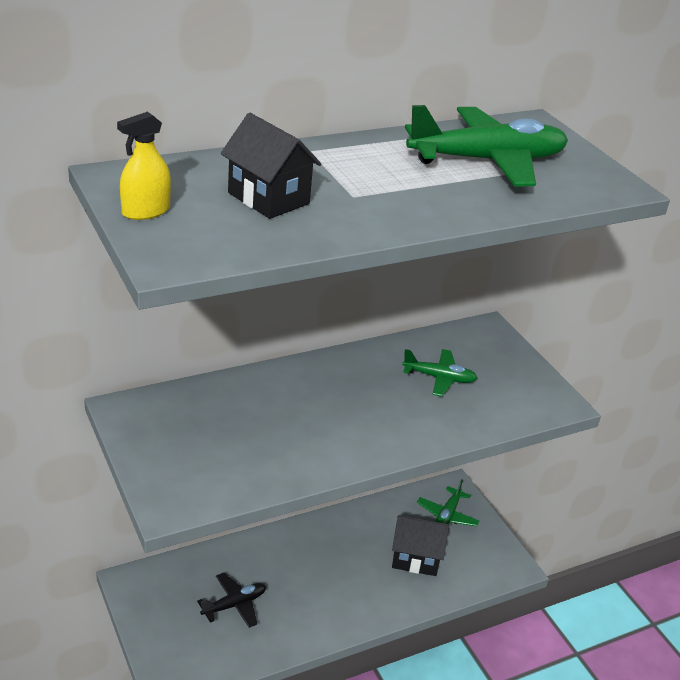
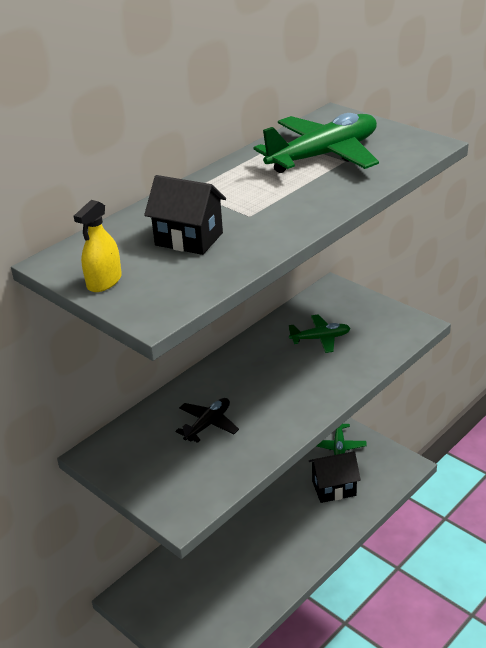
camera: 15 degrees left, 0 degrees up
black plane [197,573,266,628] -> black plane moved to [176,398,239,443]

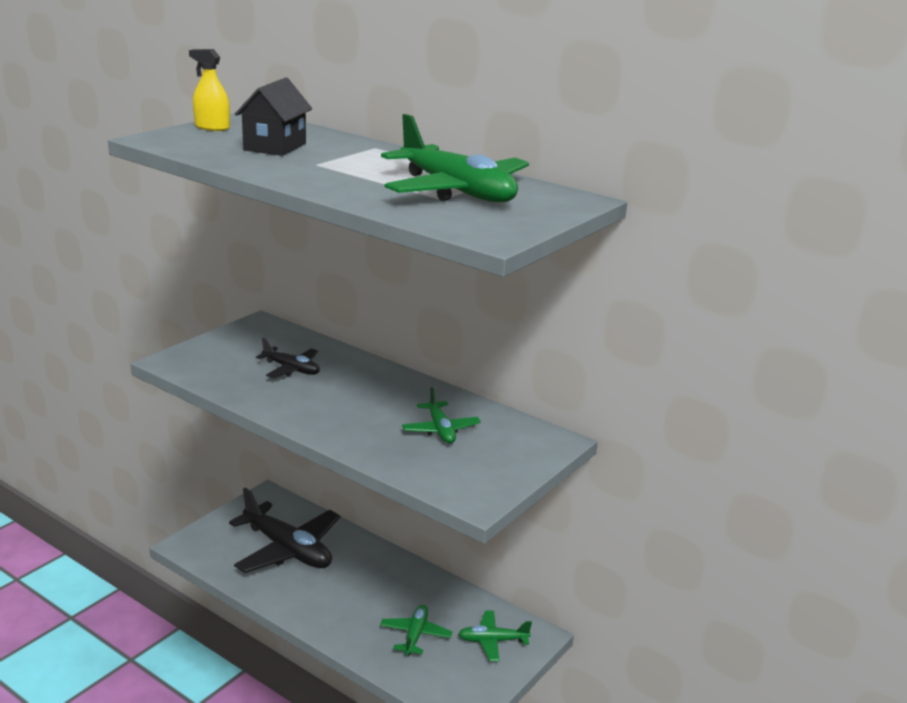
camera: 80 degrees right, 10 degrees down
black house [309,451,361,503] -> green plane [380,605,453,656]
none -> black plane [229,487,340,573]

